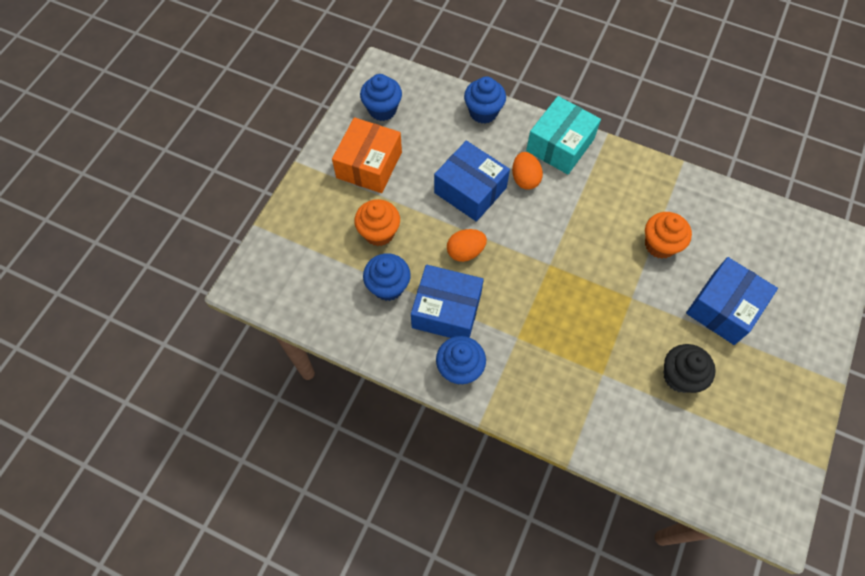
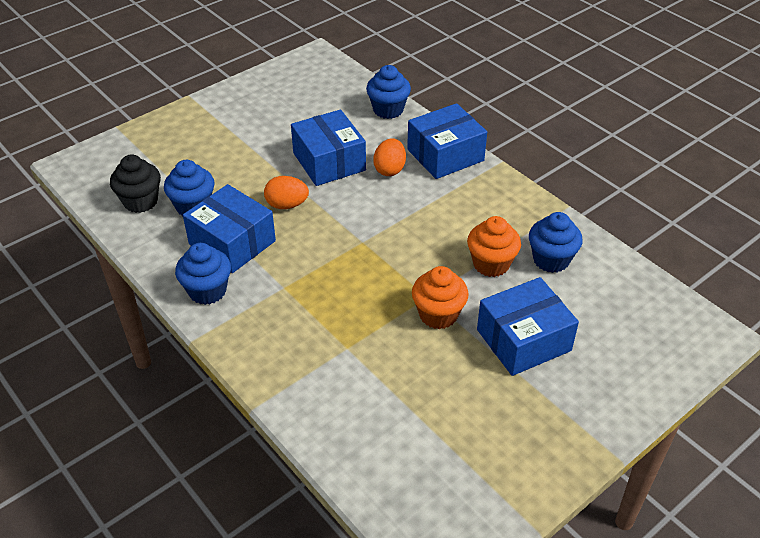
camera: 25 degrees right, 20 degrees down
orange box [332,117,402,193] -> none
orange cupcake [354,199,400,246] -> orange cupcake moved to [412,266,469,329]
blue cupcake [360,74,402,121] -> blue cupcake moved to [529,212,583,273]
turquoise box [526,96,601,174] -> blue box [407,103,487,179]
black cupcake [664,344,716,393] -> black cupcake moved to [110,155,161,213]

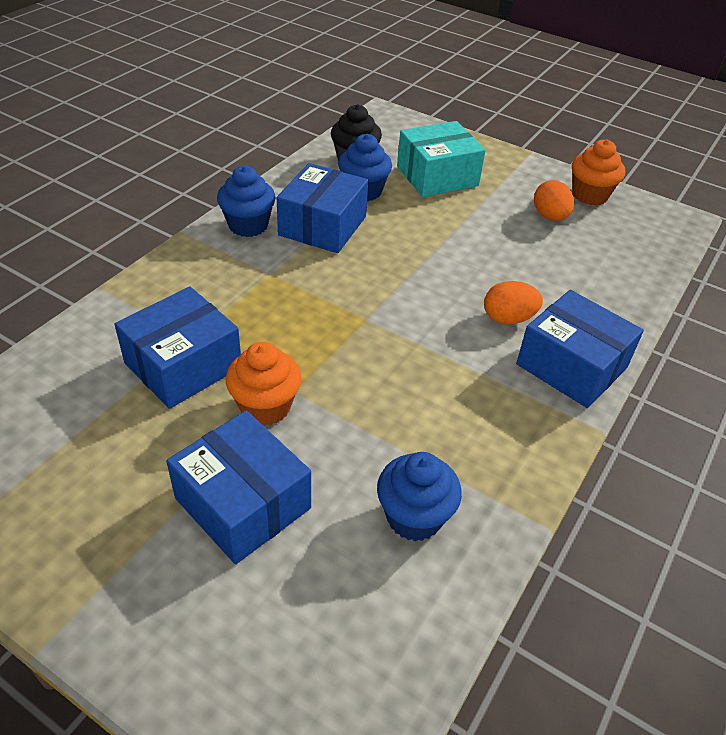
camera: 70 degrees right, 0 degrees up
orange egg [264,176,309,209] -> orange egg moved to [534,180,574,221]
blue box [291,110,366,186] -> blue box moved to [114,287,241,409]
blue cupcake [366,65,411,119] -> none
orange cupcake [467,216,521,277] -> orange cupcake moved to [572,139,625,206]
none -> turquoise box [397,121,486,197]

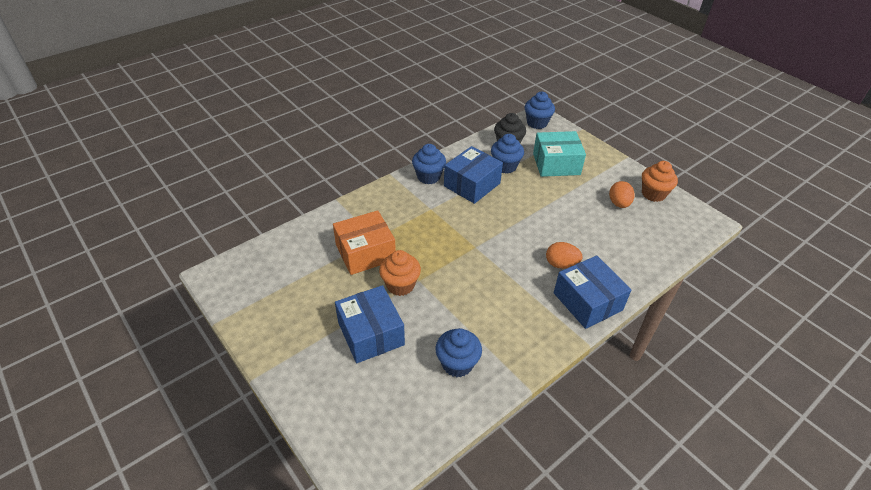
camera: 20 degrees right, 0 degrees up
blue box [114,287,241,409] -> orange box [333,210,396,275]
none -> blue cupcake [525,92,555,129]

